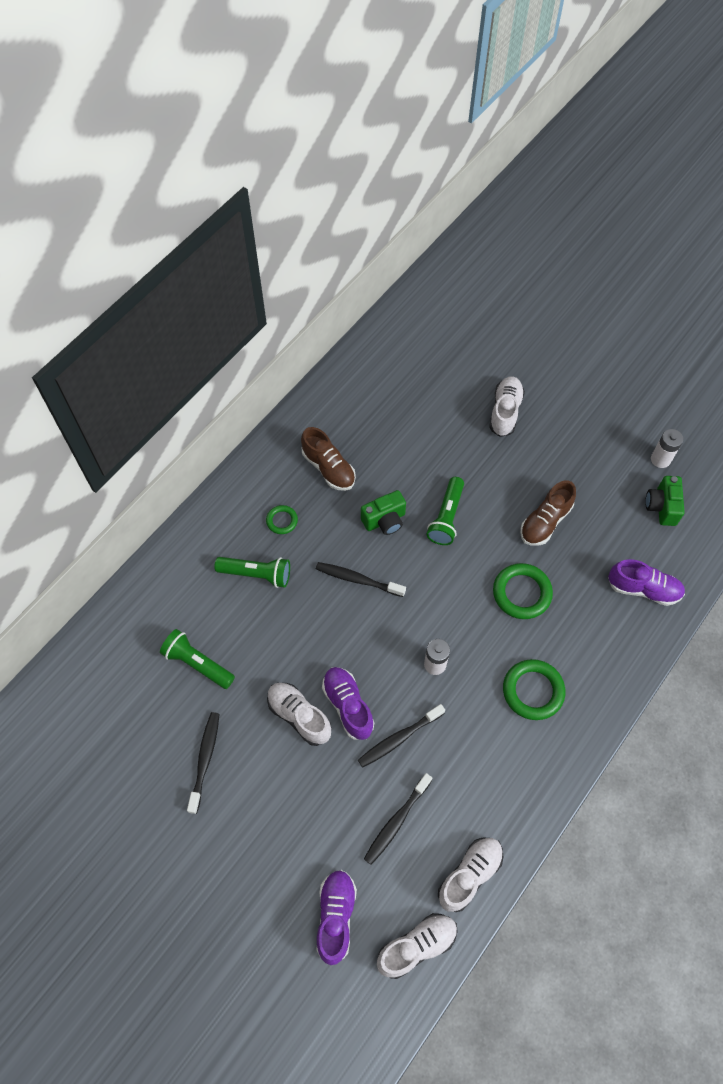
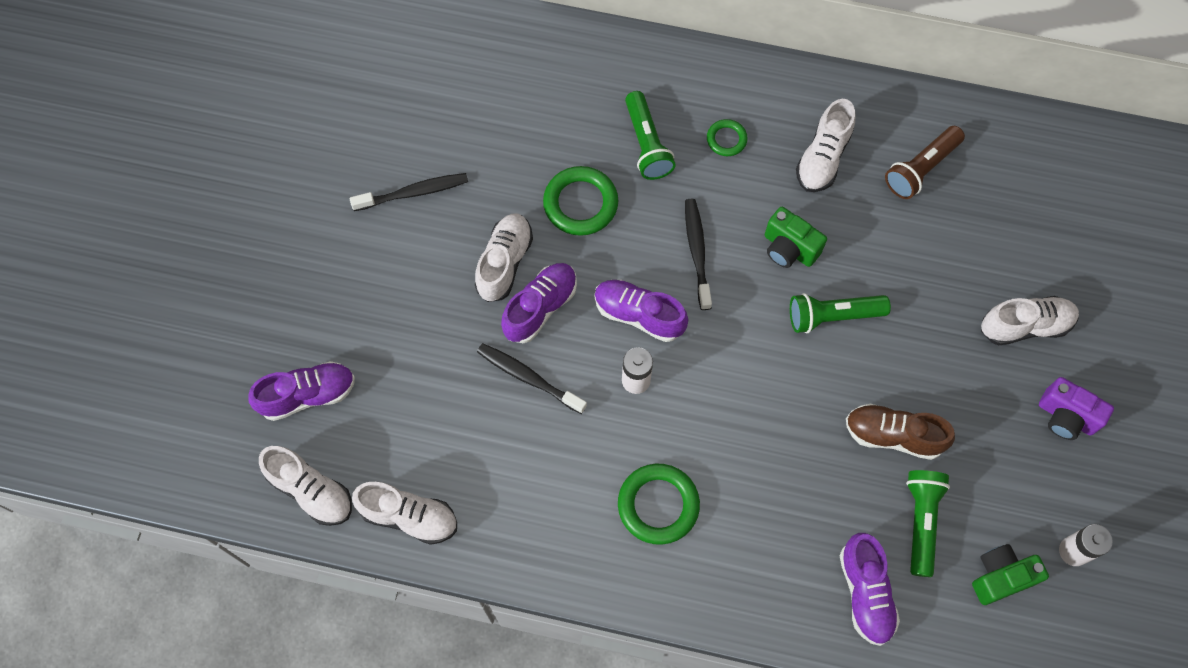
camera: 65 degrees right, 5 degrees up
green flashlight [160,629,235,689] -> green flashlight moved to [906,470,950,577]
brown shoe [301,427,356,491] -> white shoe [796,99,855,192]
black toothbrush [364,773,432,865] -> none
green ring [493,563,553,619] -> green ring moved to [543,166,618,236]
none -> purple shoe [595,280,688,342]
none -> brown flashlight [885,126,965,199]
none -> purple camera [1039,377,1114,440]

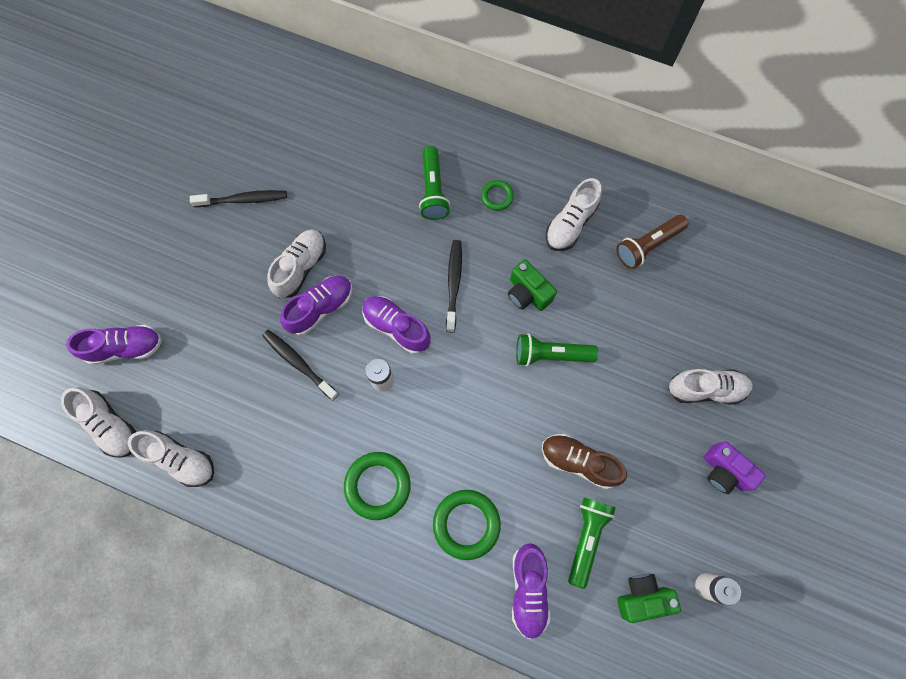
camera: 10 degrees right, 5 degrees up
green ring [543,166,618,236] -> green ring moved to [433,490,501,560]

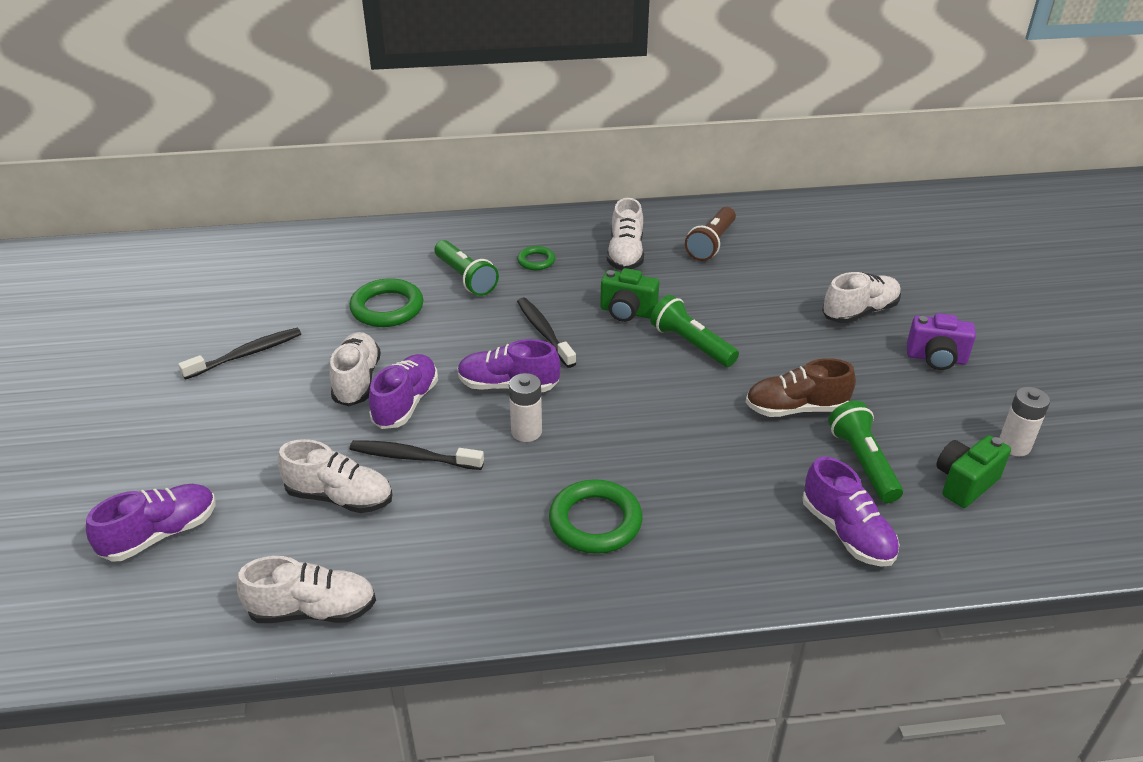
camera: 30 degrees left, 35 degrees down
white shoe [61,387,136,458] -> white shoe moved to [277,439,392,513]
green ring [433,490,501,560] -> green ring moved to [349,278,423,327]
green flashlight [516,333,598,366] -> green flashlight turned 75 degrees clockwise [650,295,739,367]

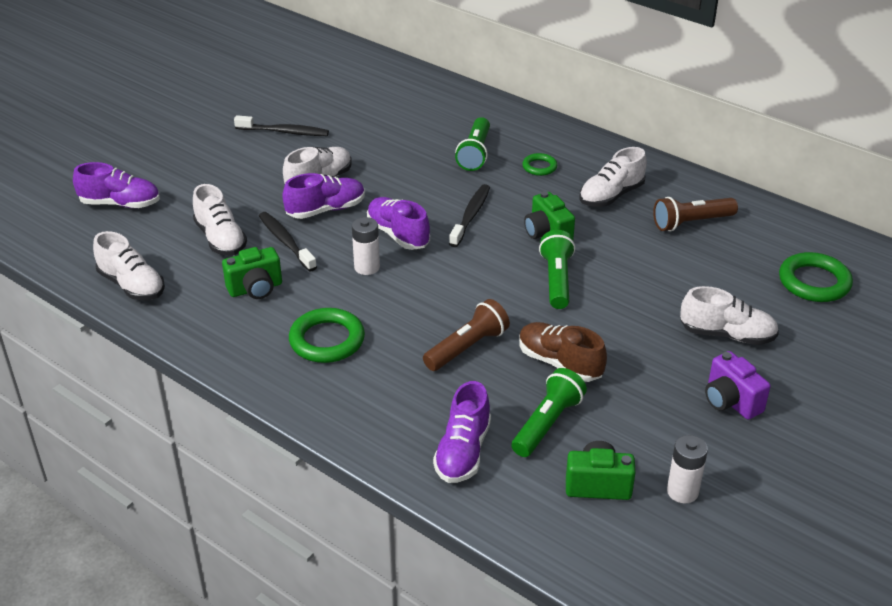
camera: 45 degrees right, 0 degrees up
green ring [349,278,423,327] -> green ring moved to [779,252,853,302]
none -> green camera [222,247,282,299]
none -> brown flashlight [423,299,510,371]

